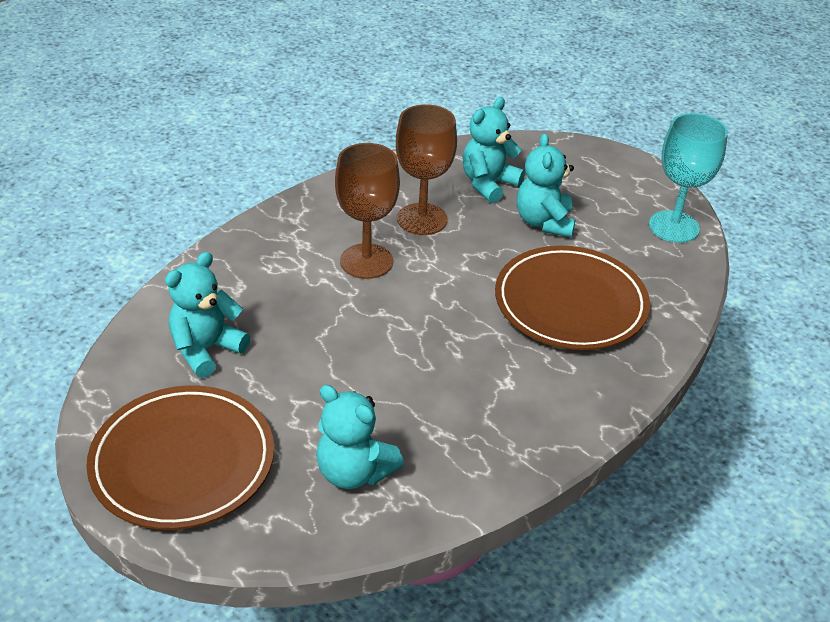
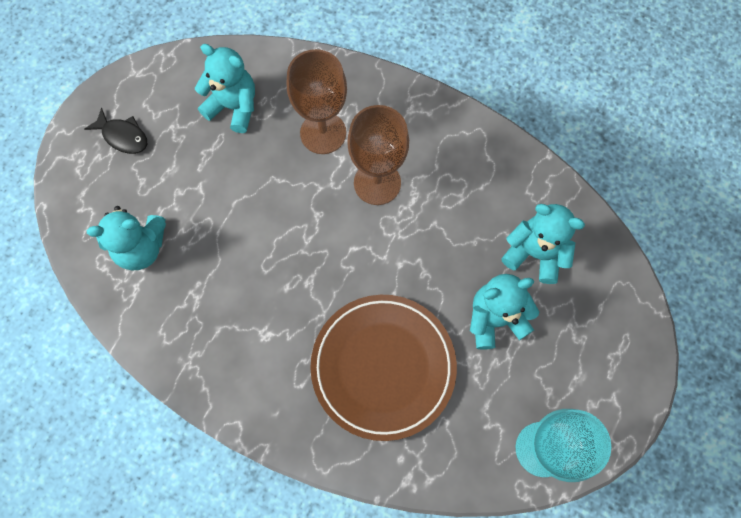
camera: 75 degrees right, 30 degrees up
brown plate [86,385,274,530] -> black fish [84,108,147,154]
turquoise teddy bear [316,385,404,489] -> turquoise teddy bear turned 120 degrees counterclockwise [87,206,166,271]
brown goblet [396,104,457,235] -> brown goblet moved to [287,49,347,154]

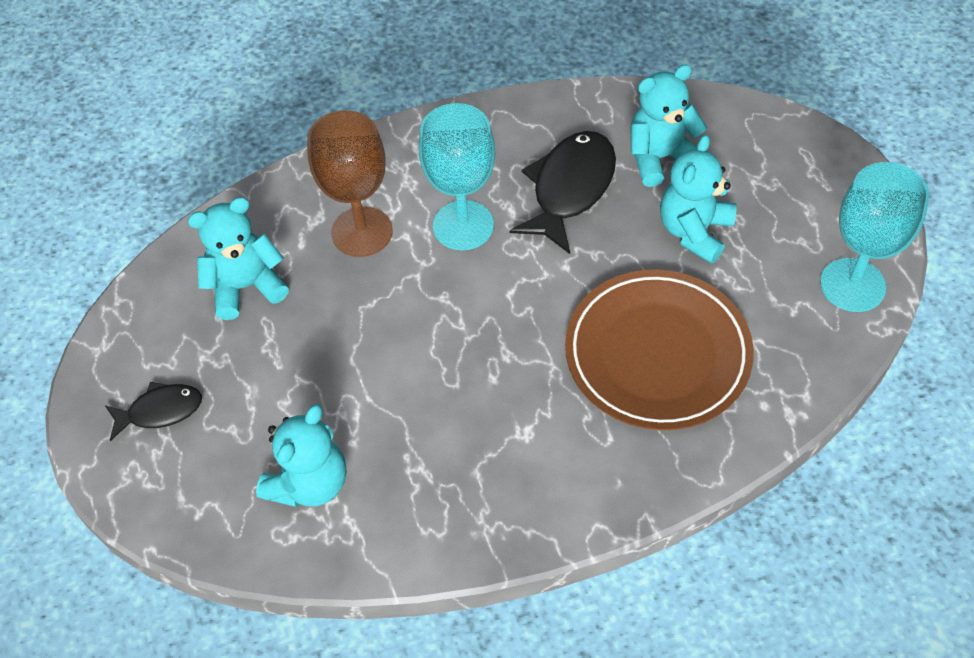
camera: 45 degrees left, 15 degrees down
brown goblet [347,105,409,205] -> turquoise goblet [419,103,495,250]
none -> black fish [509,131,616,254]

